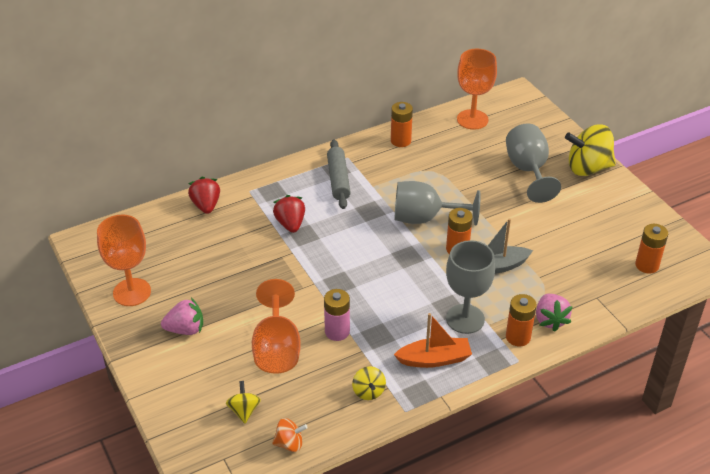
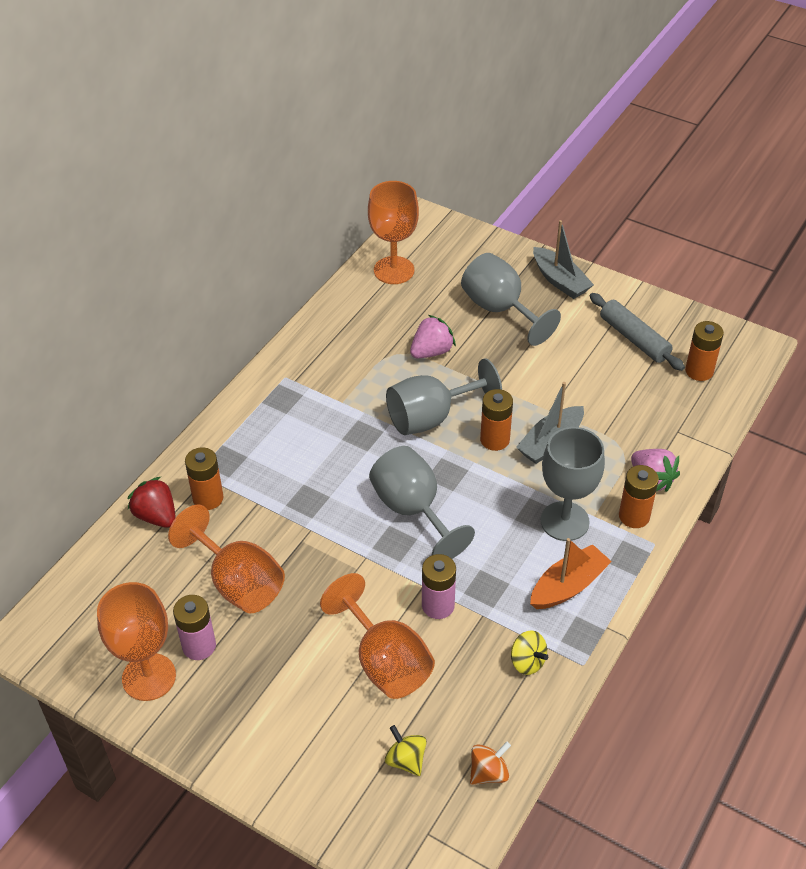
camera: 30 degrees left, 5 degrees up
pink strawberry [161,298,203,335] -> pink strawberry moved to [410,315,456,358]
red strawberry [273,195,305,233] -> none
grey rolling pin [327,140,351,209] -> grey rolling pin moved to [590,293,685,371]
orange battery [391,102,413,147] -> orange battery moved to [185,447,224,510]
yellow spinning top [565,124,616,176] -> grey boat [533,220,594,299]
none -> orange goblet [168,505,285,614]
none -> pink battery [173,595,216,660]
none -> grey goblet [369,446,475,559]

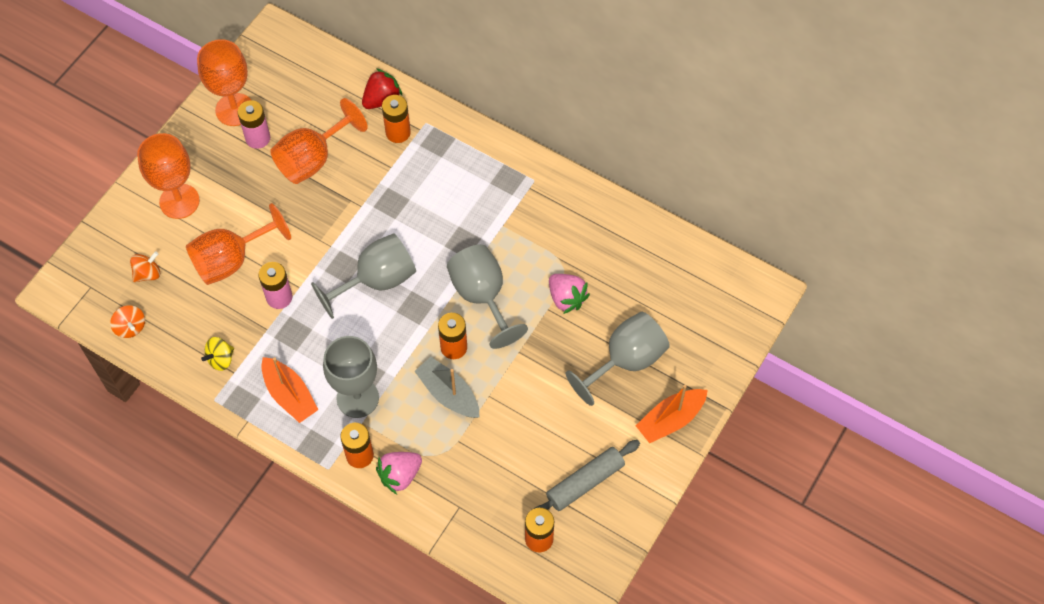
camera: 90 degrees right, 15 degrees up
orange goblet [368,181,419,284] -> orange goblet moved to [137,133,200,219]
yellow spinning top [385,725,427,776] -> orange spinning top [130,251,160,282]
grey boat [533,220,594,299] -> orange boat [636,385,708,443]

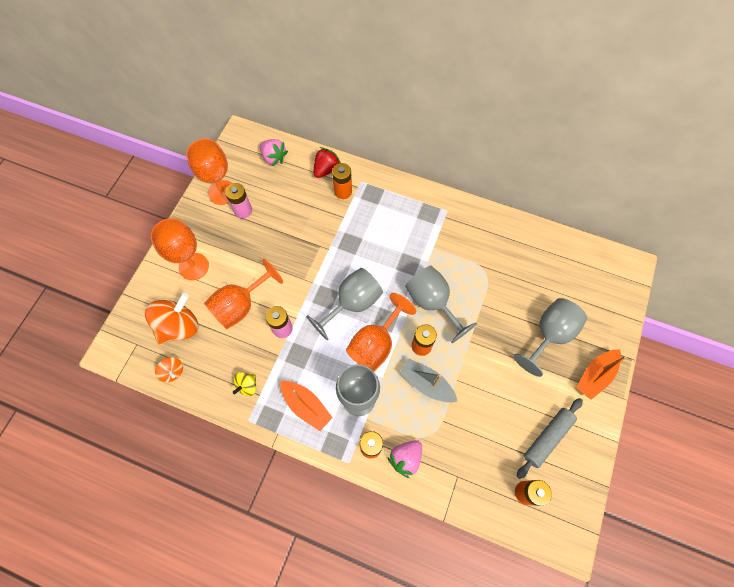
camera: 10 degrees left, 5 degrees up
orange spinning top [130,251,160,282] -> orange spinning top [145,293,198,344], size x2.02
orange goblet [270,98,368,184] -> orange goblet moved to [346,293,416,372]
pink strawberry [549,274,590,314] -> pink strawberry moved to [260,139,288,166]

